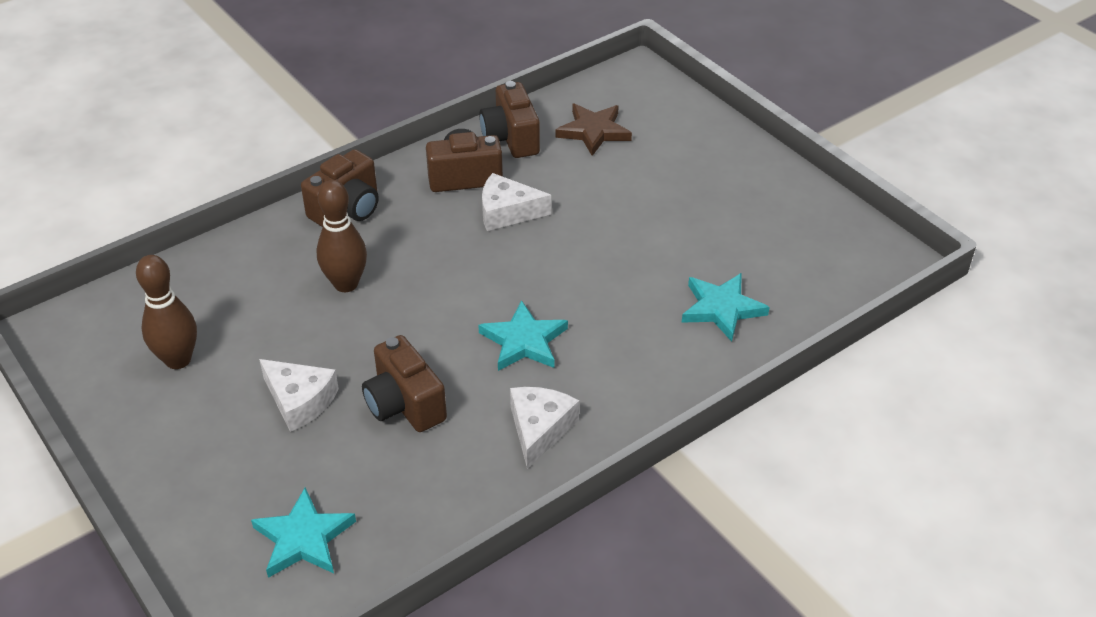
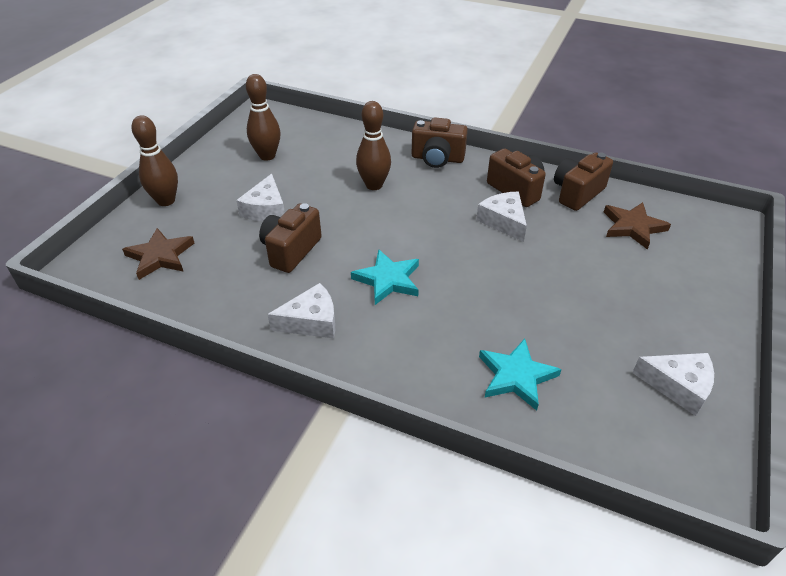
camera: 60 degrees right, 0 degrees up
turquoise star [251,487,356,578] -> brown star [122,228,194,280]
none -> brown bowling pin [131,115,178,206]
none -> white cheese [632,353,714,416]

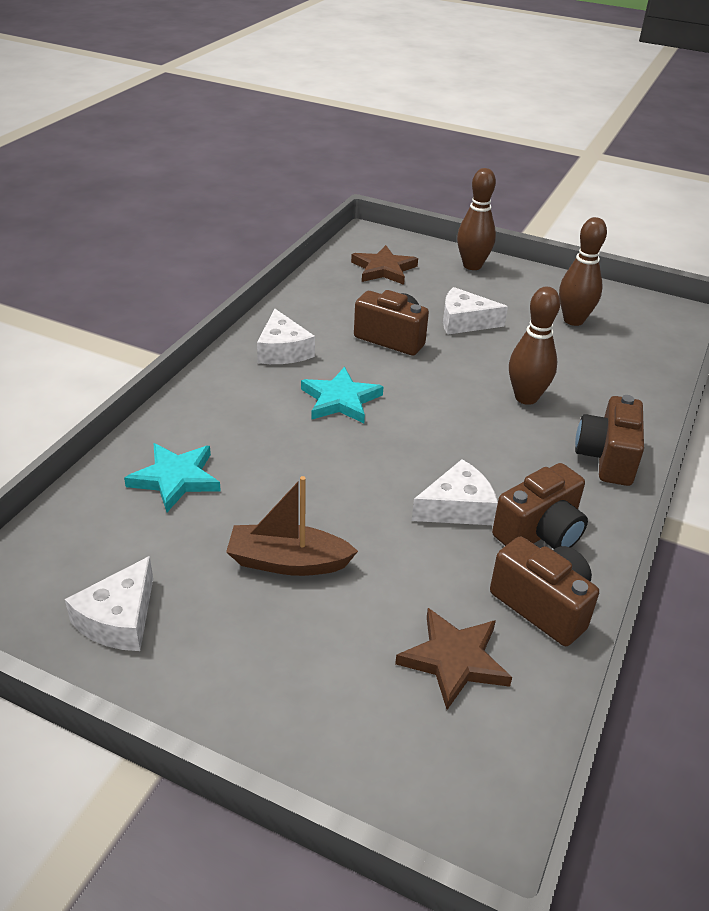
camera: 90 degrees right, 5 degrees down
none -> brown boat [226,476,358,576]

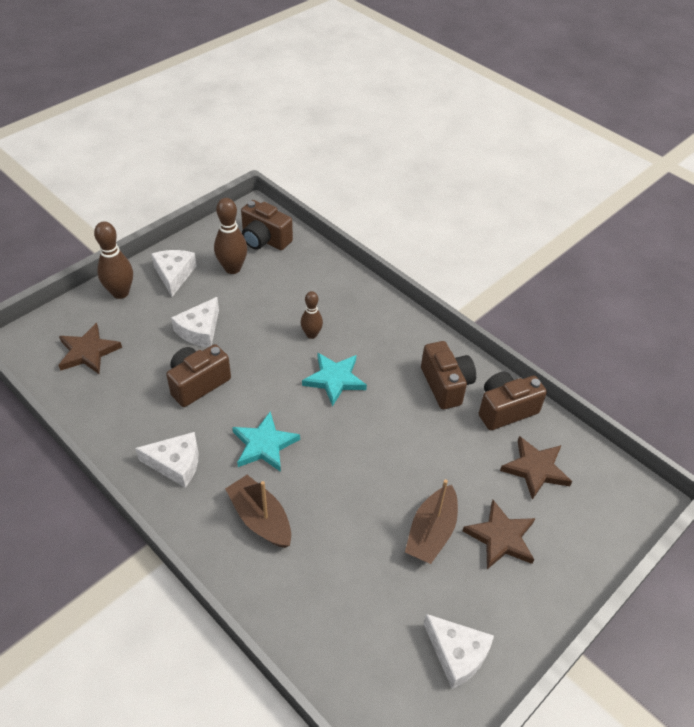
camera: 70 degrees left, 10 degrees up
turquoise star [124,443,221,512] -> turquoise star moved to [302,353,367,407]
white cheese [412,459,498,525] -> white cheese moved to [151,250,197,297]
brown bowling pin [509,287,560,405] -> brown bowling pin [301,291,323,339], size x0.63
brown camera [575,395,644,486] -> brown camera moved to [241,200,293,250]
none -> brown boat [225,475,291,548]
none -> brown star [463,500,535,569]

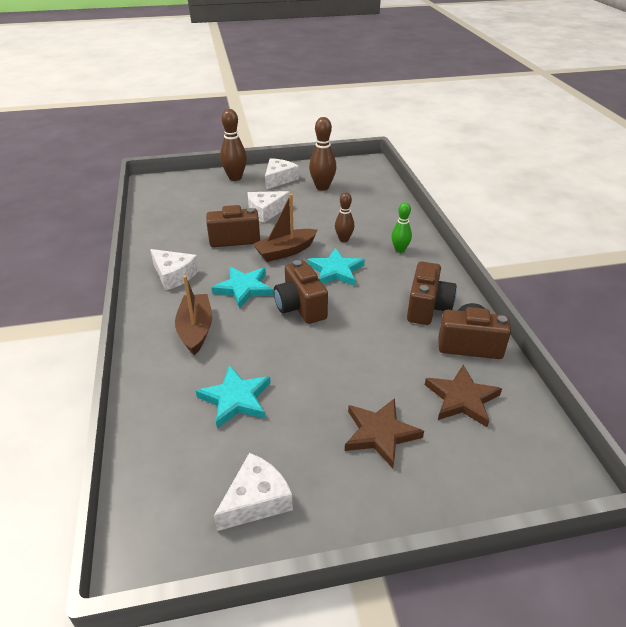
camera: 35 degrees right, 10 degrees down
brown star [58,323,122,374] -> none
brown camera [241,200,293,250] -> brown camera moved to [274,260,328,324]
brown boat [405,479,458,564] -> brown boat moved to [253,194,317,262]
white cheese [424,614,494,689] -> white cheese turned 120 degrees counterclockwise [214,453,293,531]
none -> turquoise star [196,365,271,428]
none -> green bowling pin [391,202,412,253]

